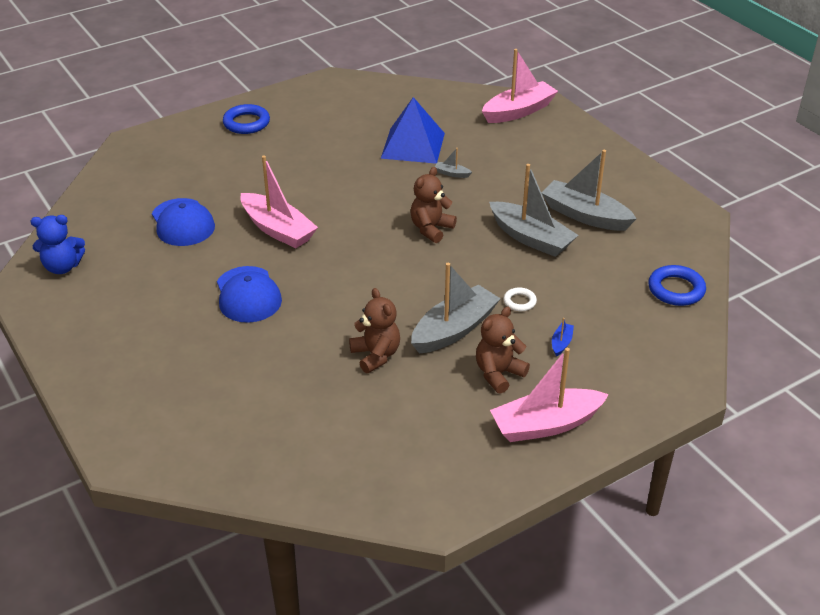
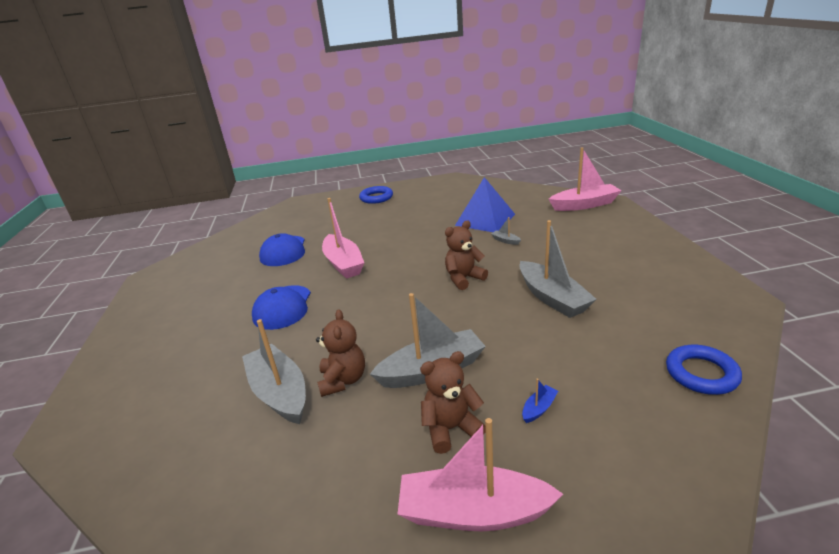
camera: 25 degrees right, 10 degrees down
blue teddy bear [31,215,85,274] -> none
white ring [503,287,537,311] -> none
grey boat [542,150,637,231] -> grey boat moved to [242,319,306,424]

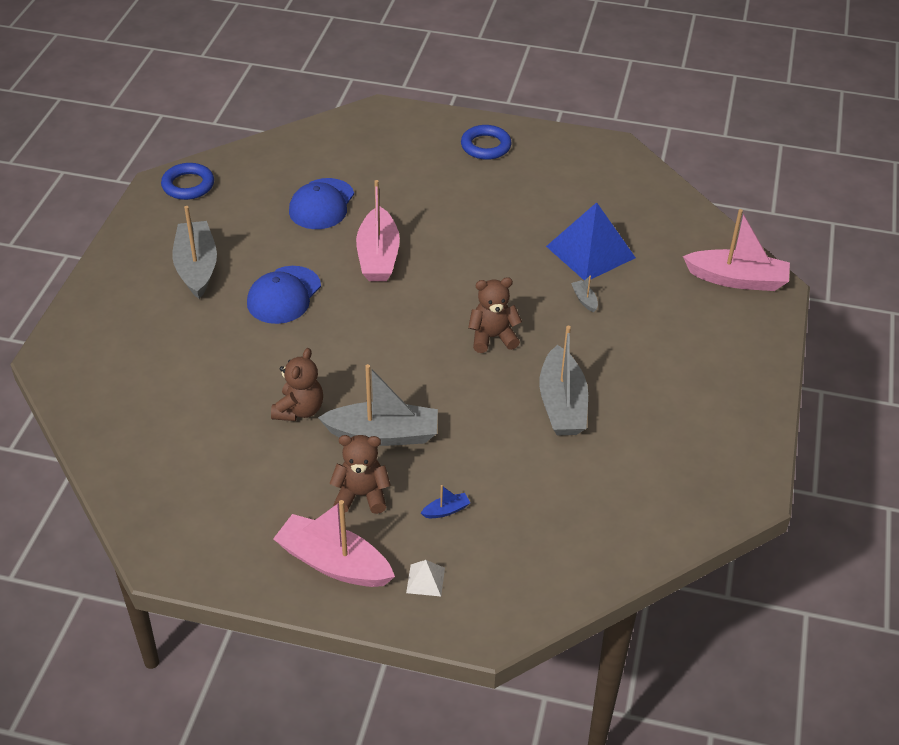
camera: 20 degrees right, 15 degrees up
grey boat [242,319,306,424] -> grey boat moved to [172,206,217,299]
blue ring [666,345,742,395] -> blue ring moved to [161,163,214,200]
none -> white pyramid [406,560,445,597]

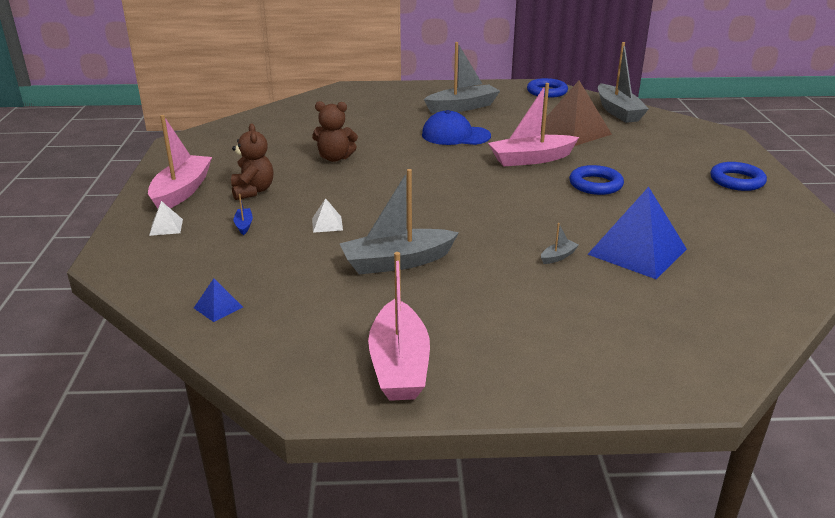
camera: 75 degrees right, 15 degrees down
blue cap [289,178,354,229] -> brown pyramid [541,81,612,146]
grey boat [318,364,438,446] -> grey boat moved to [598,42,649,123]
blue boat [421,485,470,518] -> blue boat turned 150 degrees counterclockwise [233,194,253,235]
brown teddy bear [468,277,522,353] -> none
pink boat [683,209,790,291] -> pink boat moved to [368,252,430,401]
none -> blue pyramid [194,278,243,322]
none -> white pyramid [312,198,343,233]
none -> blue ring [569,165,624,195]

